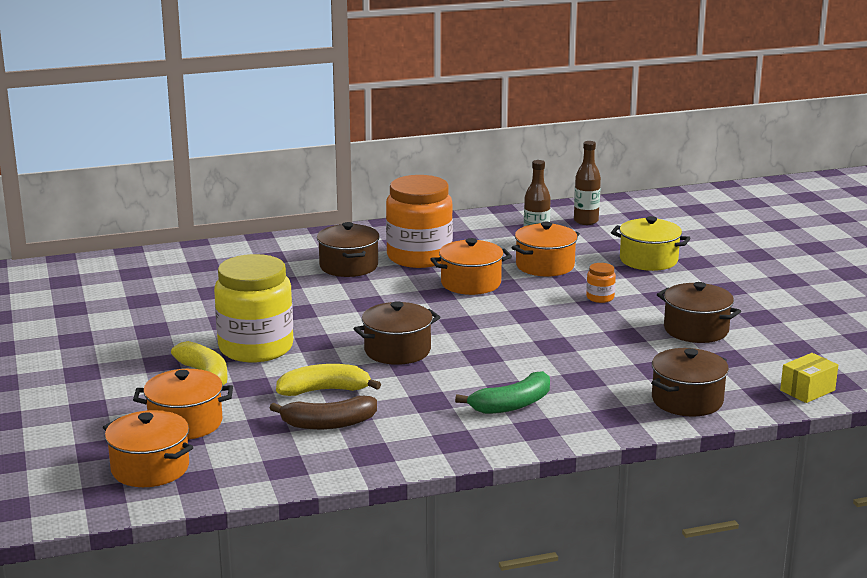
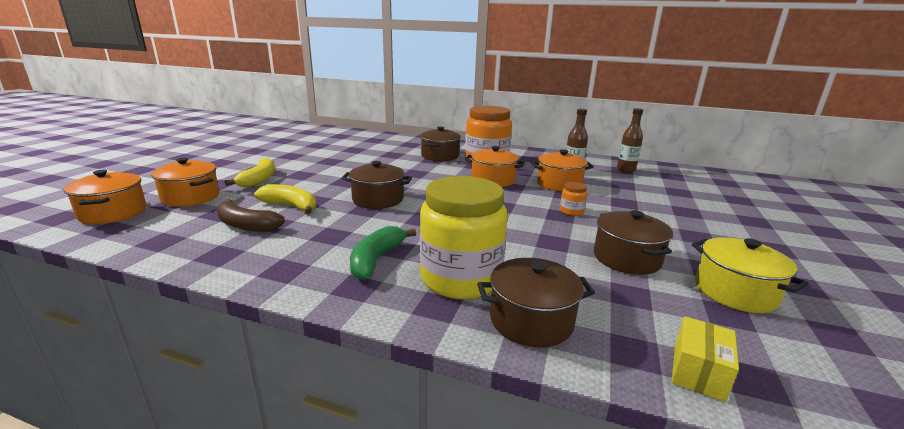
camera: 35 degrees right, 0 degrees up
yellow jar [214,254,293,362] -> yellow jar moved to [420,176,508,299]
green banana [455,371,550,414] -> green banana turned 105 degrees clockwise [350,226,416,280]
yellow pot [611,216,690,271] -> yellow pot moved to [692,237,808,313]
yellow box [780,353,838,403] -> yellow box turned 60 degrees counterclockwise [672,316,739,402]

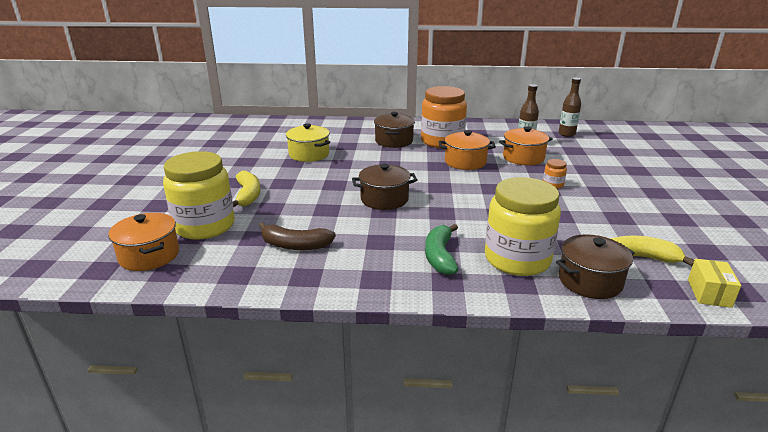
camera: 15 degrees left, 5 degrees up
orange pot [151,158,219,207] -> yellow jar [163,151,235,240]
yellow banana [254,184,317,214] -> yellow banana moved to [611,236,694,266]
brown pot [594,210,673,275] -> none
yellow pot [692,237,808,313] -> yellow pot moved to [286,123,330,162]

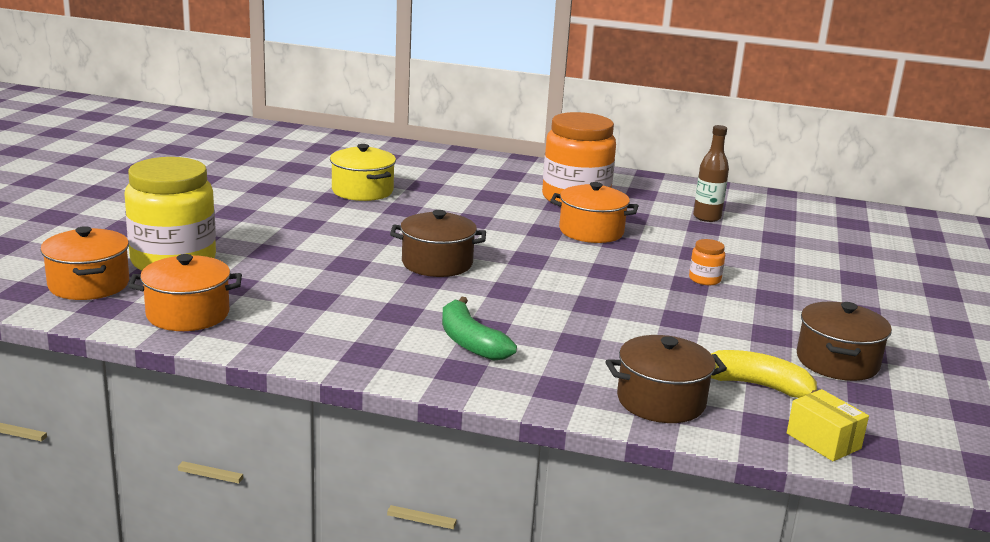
camera: 10 degrees right, 5 degrees down
yellow banana [233,171,260,207] -> none
brown banana [259,222,336,250] -> none
brown pot [374,112,415,148] -> brown pot moved to [797,302,892,381]
green banana [425,224,459,275] -> green banana turned 45 degrees counterclockwise [442,297,517,360]
yellow jar [485,177,561,276] -> none
orange pot [499,127,553,165] -> orange pot moved to [128,254,242,331]
brown bottle [559,78,581,137] -> none
yellow box [688,259,741,308] -> yellow box turned 60 degrees counterclockwise [787,389,869,461]

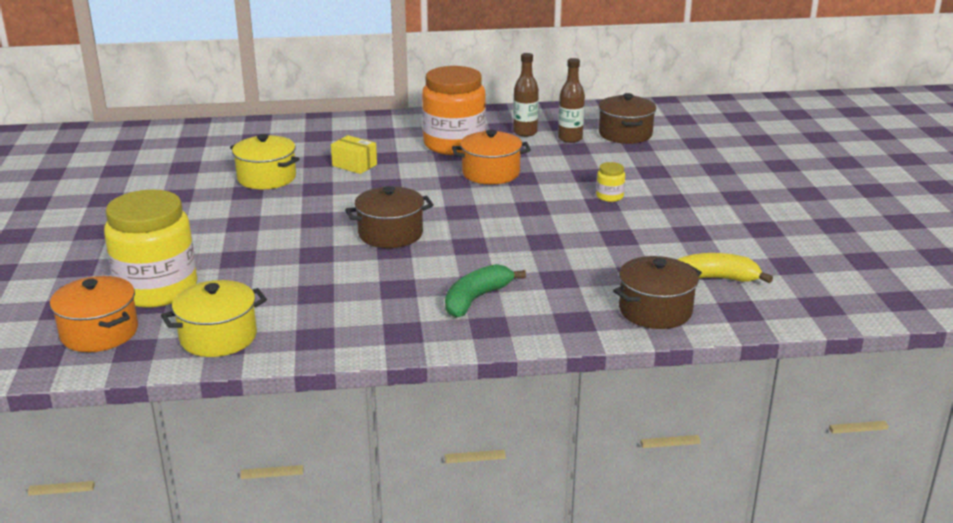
camera: 20 degrees left, 5 degrees up
orange pot [128,254,242,331] -> yellow pot [161,280,267,357]
green banana [442,297,517,360] -> green banana turned 90 degrees clockwise [445,264,526,318]
orange jar [689,239,725,285] -> yellow jar [596,162,625,202]
yellow box [787,389,869,461] -> yellow box moved to [331,135,377,174]
brown pot [797,302,892,381] -> brown pot moved to [599,93,657,144]
none -> brown bottle [513,53,539,137]

